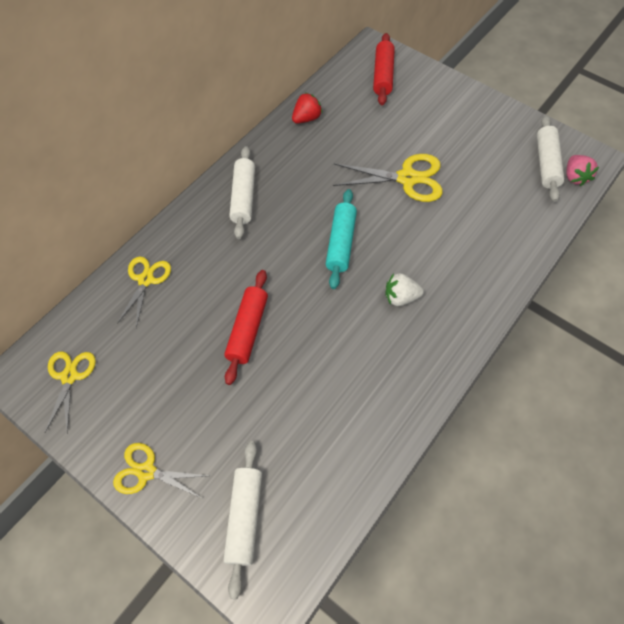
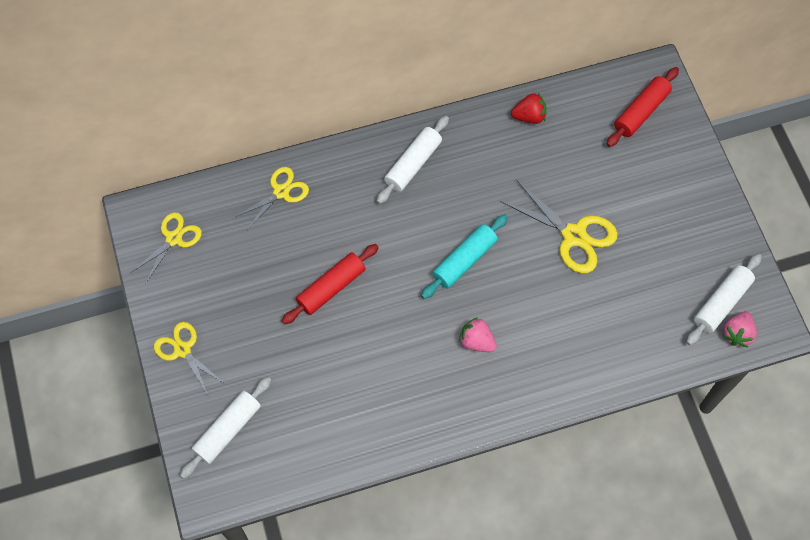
camera: 35 degrees right, 5 degrees up
white strawberry [386,273,424,306] -> pink strawberry [459,317,497,352]

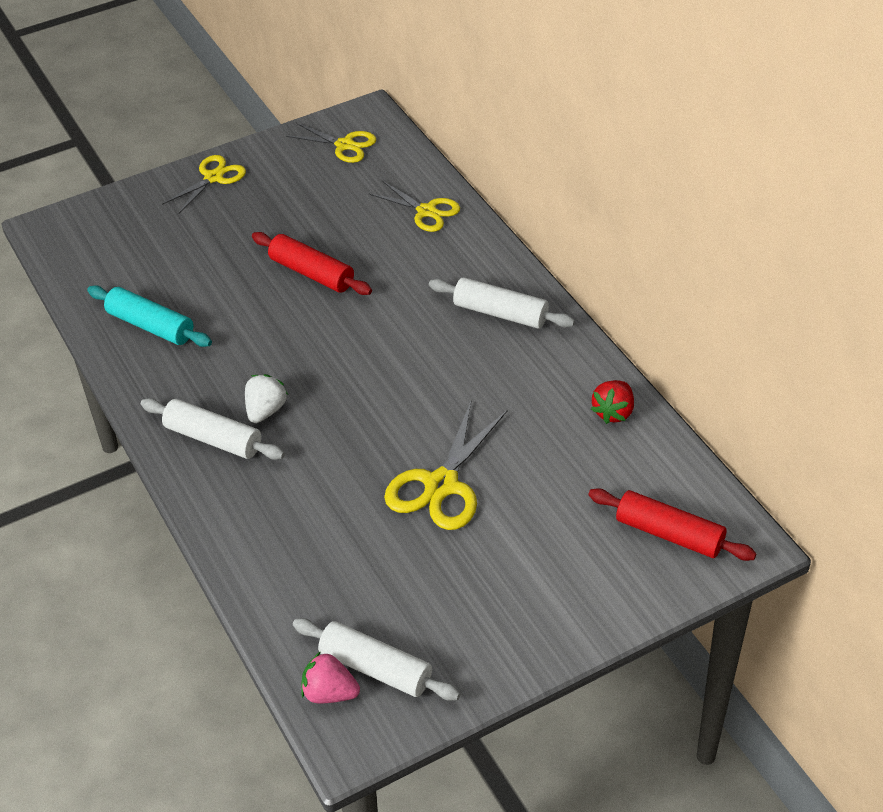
camera: 80 degrees right, 20 degrees down
white rolling pin [180,377,271,479] -> white rolling pin moved to [141,398,285,460]
turquoise rolling pin [421,214,508,299] -> turquoise rolling pin moved to [87,286,212,347]
pink strawberry [459,317,497,352] -> white strawberry [245,374,288,423]
red strawberry [511,93,547,124] -> red strawberry turned 45 degrees clockwise [591,380,634,424]

